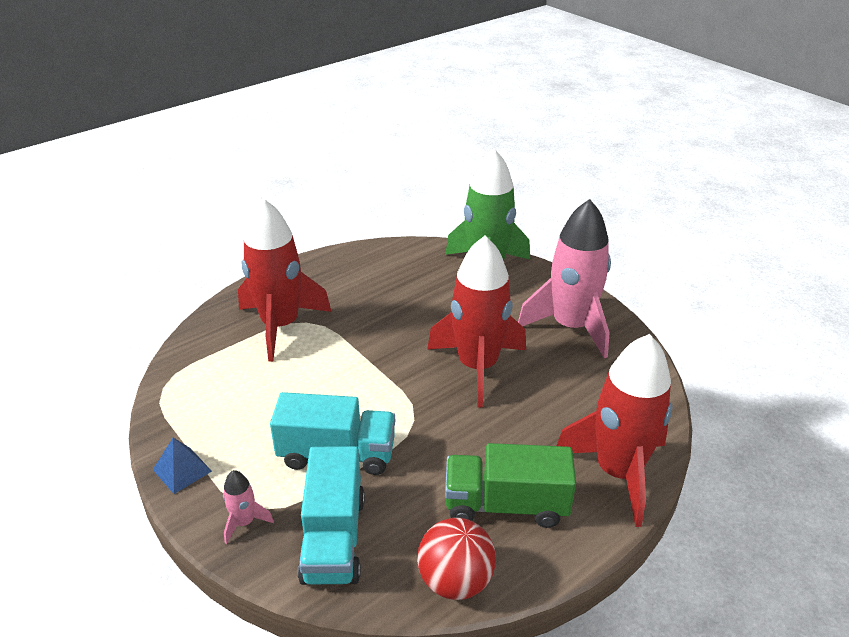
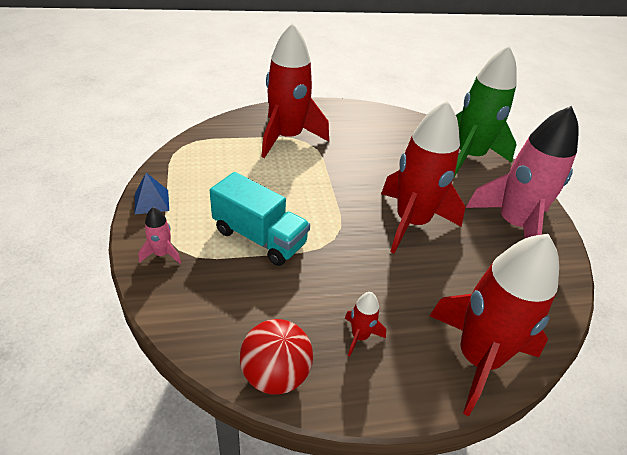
camera: 25 degrees right, 5 degrees up
turquoise truck [298,446,365,585] -> none
green truck [445,443,576,528] -> red rocket [345,292,386,357]

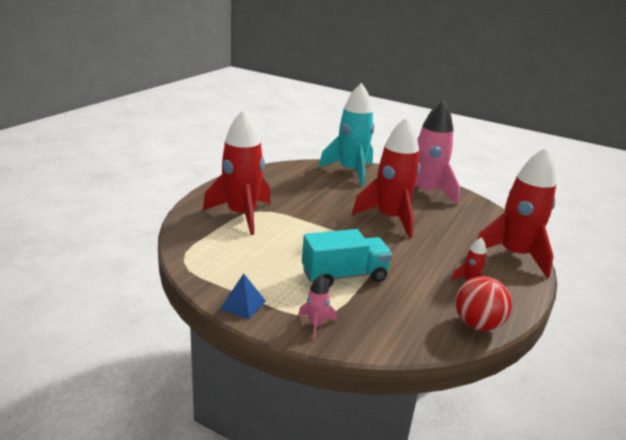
camera: 50 degrees left, 15 degrees down
green rocket [454,46,517,177] -> turquoise rocket [319,83,374,186]

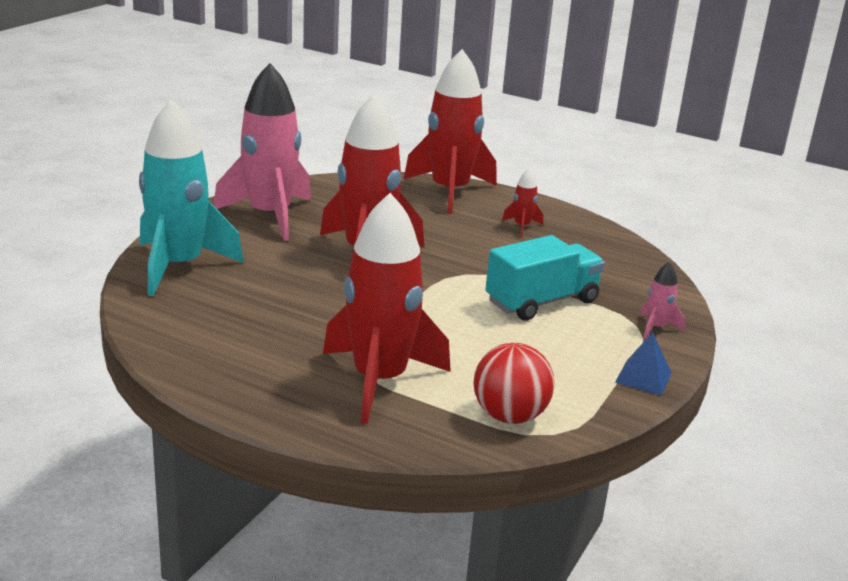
camera: 90 degrees left, 0 degrees up
turquoise truck [302,229,392,287] -> turquoise truck turned 75 degrees clockwise [486,235,605,321]
red ball [456,276,512,331] -> red ball moved to [473,343,554,424]

